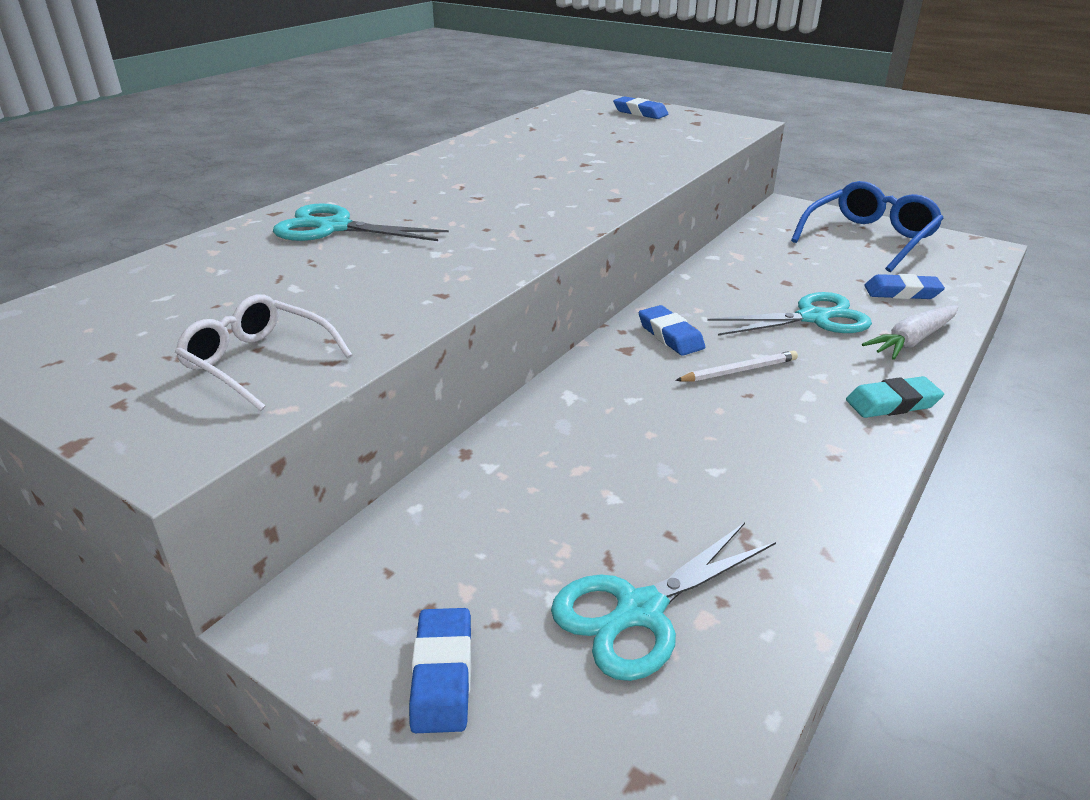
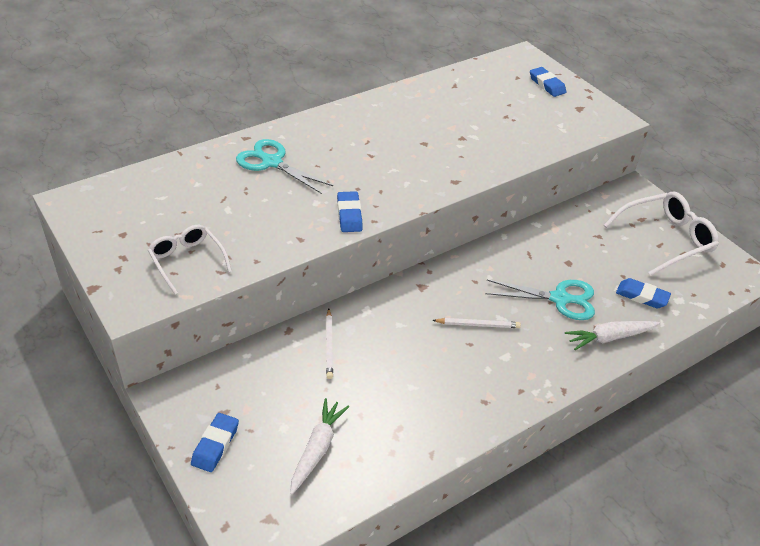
camera: 20 degrees right, 10 degrees up
turquoise scissors [551,522,776,681] -> white carrot [290,398,349,495]
blue eraser [639,305,705,356] -> blue eraser moved to [337,191,363,232]
blue glasses [791,181,944,272] -> white glasses [604,191,719,276]
turquoise eraser [846,376,944,418] -> none
none -> white pencil [326,309,333,379]

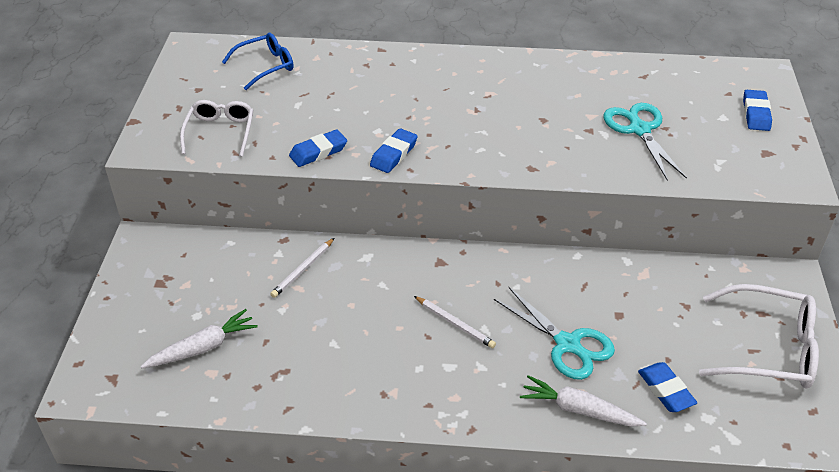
camera: 40 degrees right, 0 degrees up
blue eraser [191,413,239,472] -> blue eraser moved to [289,129,347,167]
turquoise scissors [236,139,333,194] -> turquoise scissors moved to [603,103,687,181]
none -> blue glasses [222,33,294,90]

